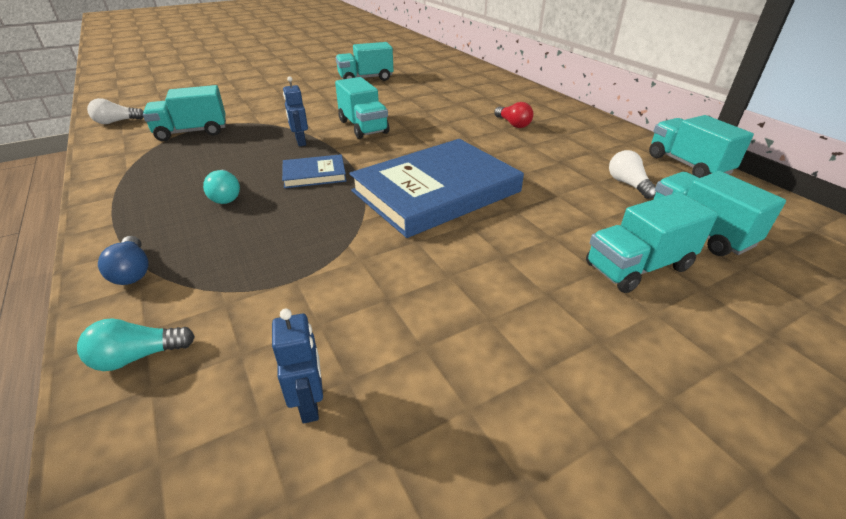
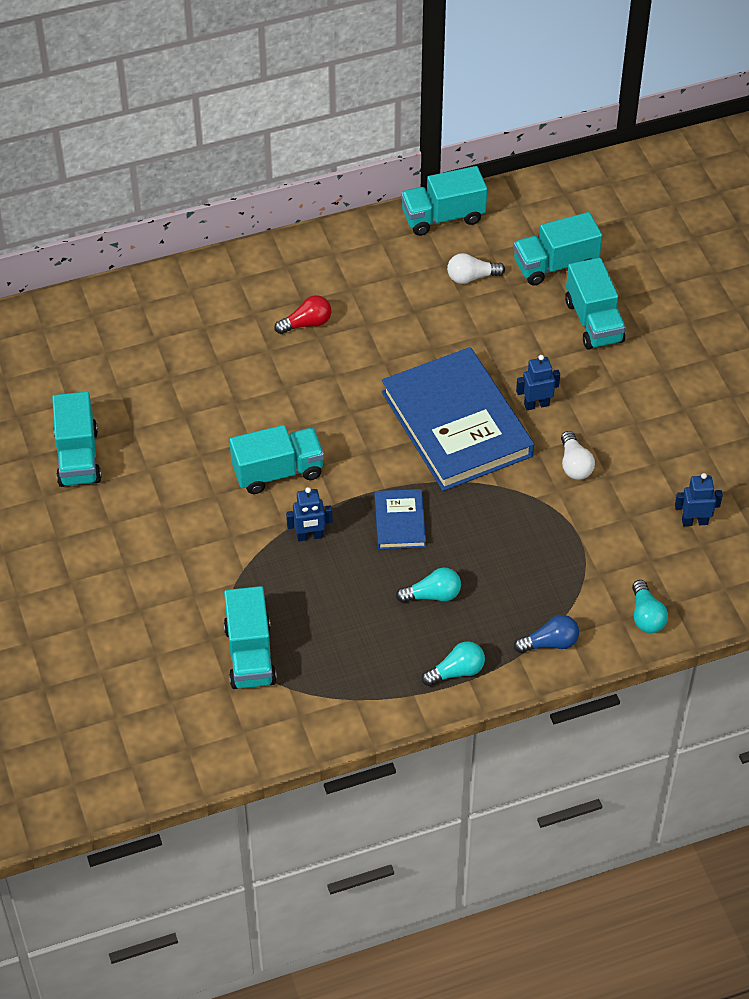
camera: 80 degrees left, 15 degrees up
white light bulb [87,98,144,124] -> white light bulb moved to [561,431,595,480]
none -> turquoise light bulb [422,641,485,686]
none -> blue robot [516,355,560,410]

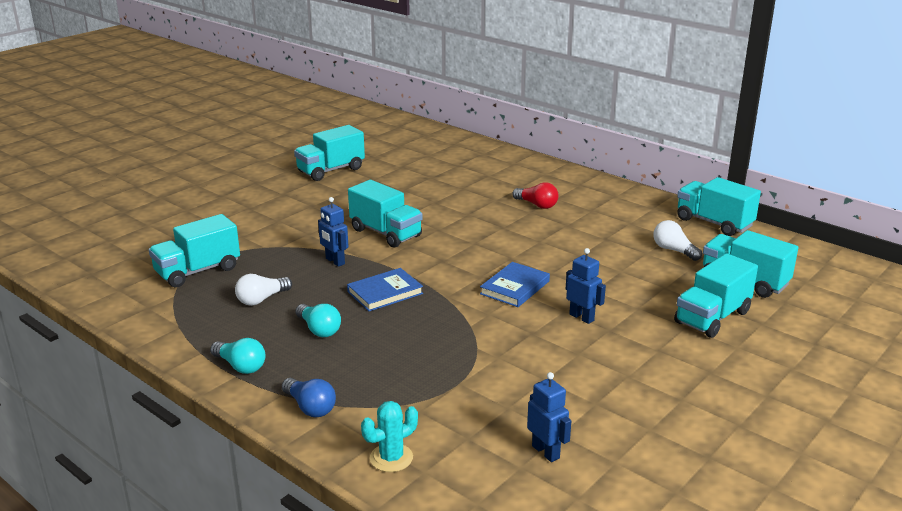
camera: 60 degrees right, 25 degrees down
blue book [382,347,534,491] -> blue book [480,262,550,307], size x0.46
white light bulb [561,431,595,480] -> white light bulb moved to [235,274,292,306]
turquoise light bulb [632,580,668,633] -> turquoise cactus [361,401,418,472]

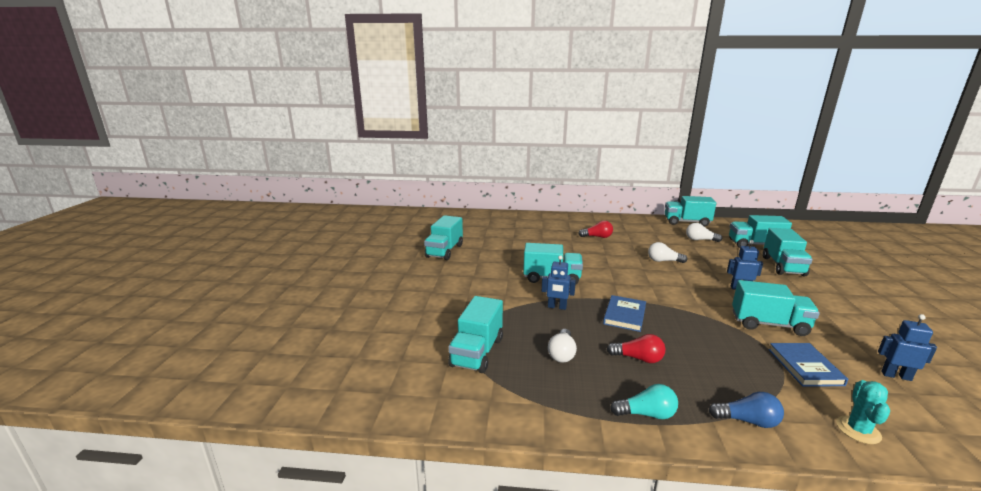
camera: 35 degrees left, 5 degrees down
turquoise light bulb [296,304,341,337] -> red light bulb [607,334,665,363]
blue book [480,262,550,307] -> blue book moved to [769,343,848,387]
none -> white light bulb [648,242,687,263]
none -> turquoise truck [732,280,820,336]

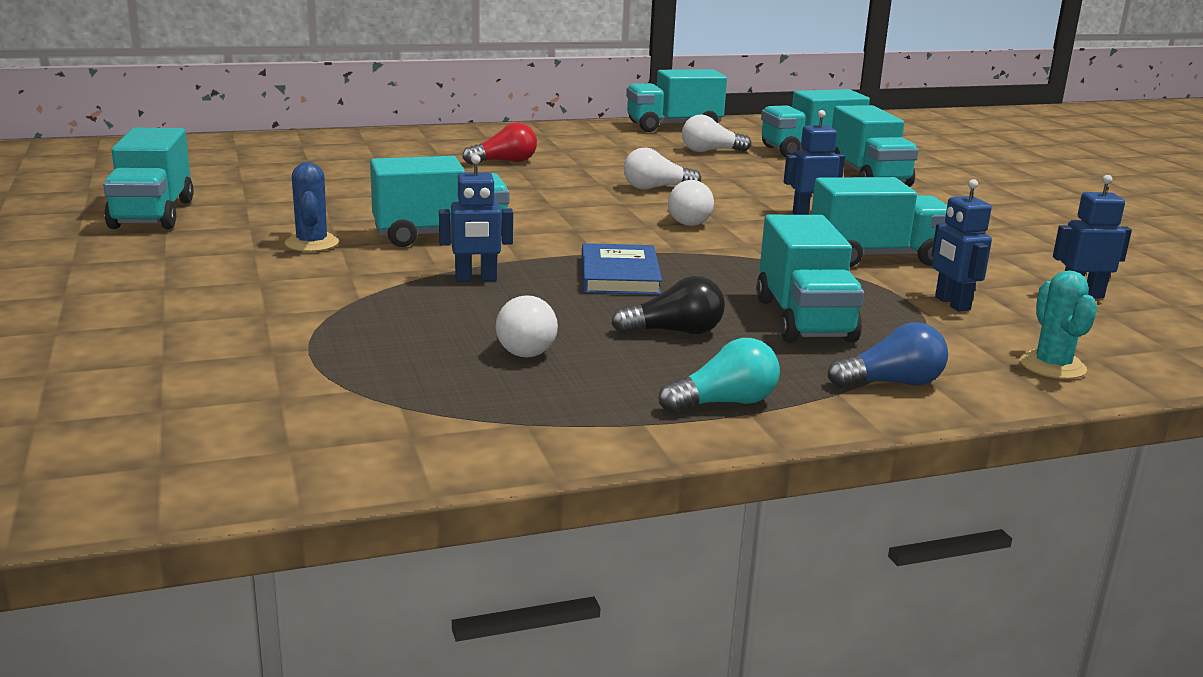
camera: 25 degrees left, 0 degrees up
turquoise truck [448,296,503,373] -> turquoise truck moved to [756,215,864,343]
red light bulb [607,334,665,363] -> black light bulb [611,276,725,334]
blue book [769,343,848,387] -> blue robot [932,179,992,311]
none -> blue cactus [285,162,339,252]
none -> white light bulb [668,180,714,226]

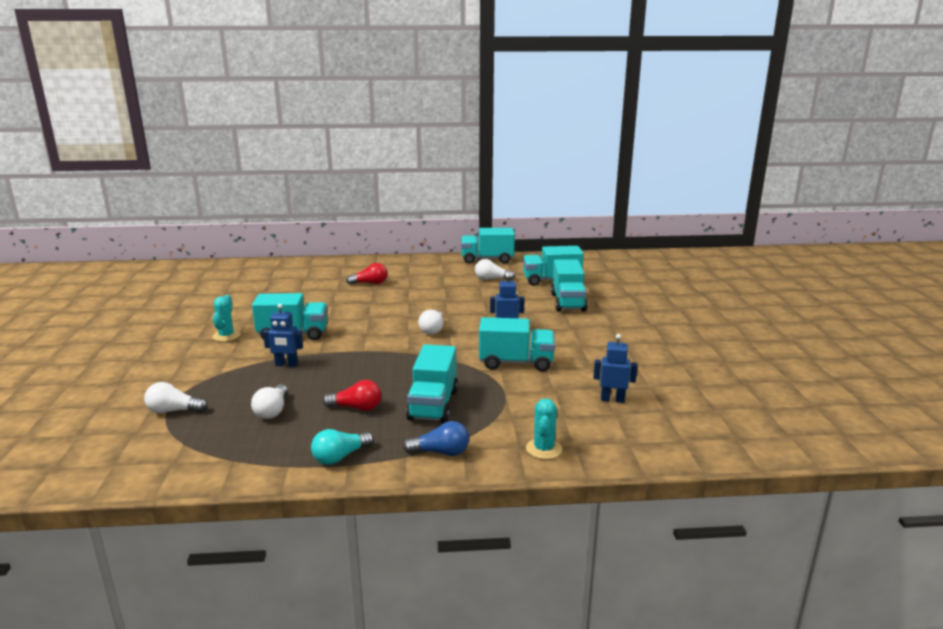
camera: 15 degrees right, 0 degrees up
turquoise truck [103,128,194,229] -> none
blue cactus [285,162,339,252] -> turquoise cactus [212,295,241,342]
blue book [582,243,662,295] -> none
black light bulb [611,276,725,334] -> red light bulb [323,380,381,411]
white light bulb [624,147,701,190] -> white light bulb moved to [144,382,208,413]
turquoise light bulb [658,338,780,413] -> turquoise light bulb turned 150 degrees clockwise [311,429,374,465]
blue robot [932,179,992,311] -> none

